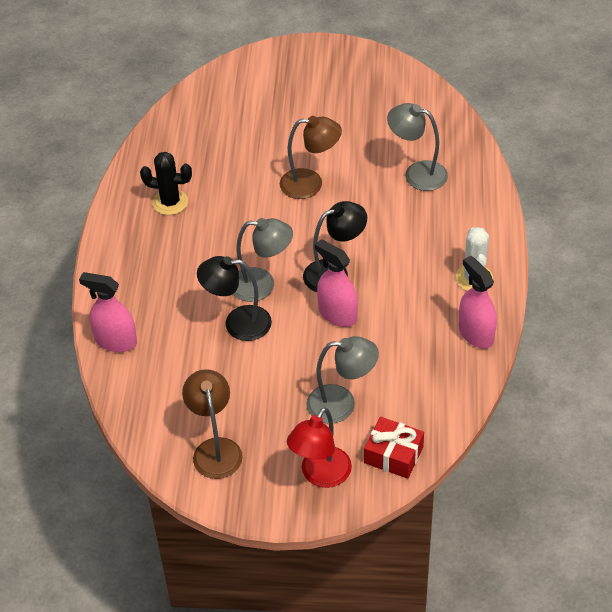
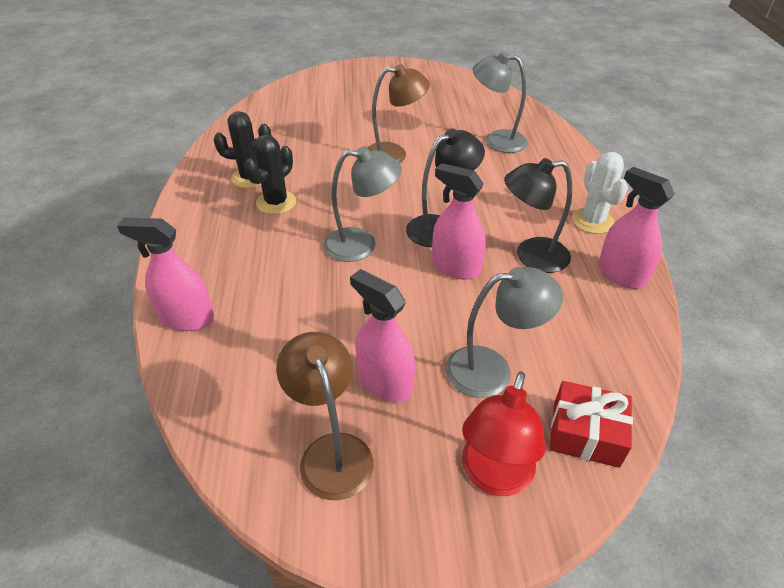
camera: 10 degrees left, 5 degrees down
black lamp [197,256,272,341] -> black lamp moved to [504,158,572,273]
none -> black cactus [244,135,296,215]
none -> pink spray bottle [350,269,415,402]

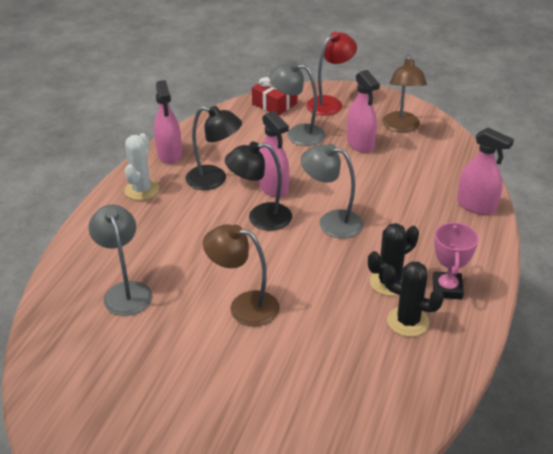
camera: 155 degrees left, 5 degrees down
grey lamp [473,52,528,153] -> grey lamp turned 150 degrees counterclockwise [88,204,152,316]
none -> pink trophy [433,222,479,300]

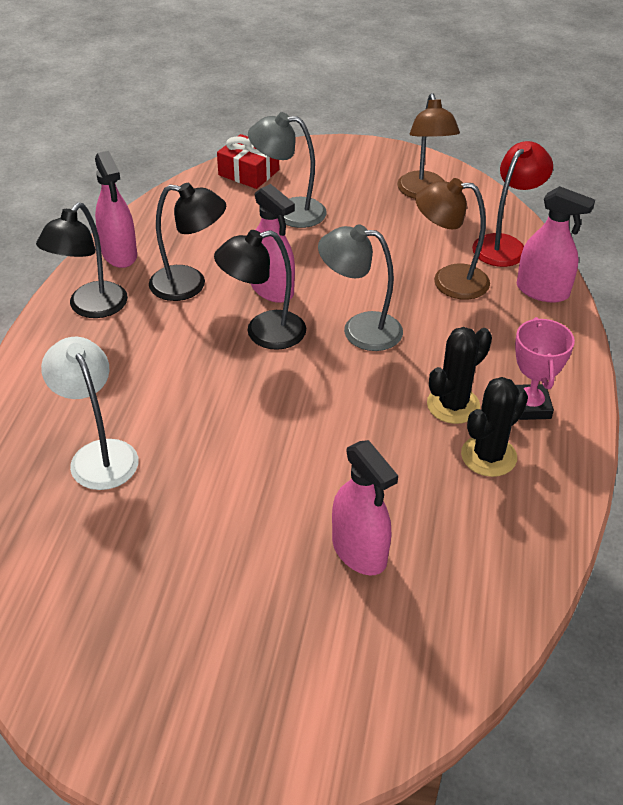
camera: 10 degrees left, 5 degrees up
grey lamp [88,204,152,316] -> white lamp [41,337,138,490]
white cactus [125,133,159,200] -> black lamp [36,202,128,318]
brown lamp [203,224,280,327] -> brown lamp moved to [415,178,490,300]
red lamp [306,32,357,116] -> red lamp moved to [472,141,553,267]
pink spray bottle [347,70,380,153] -> pink spray bottle moved to [332,440,398,575]
black cactus [383,261,444,337] -> black cactus turned 60 degrees counterclockwise [461,377,528,477]

